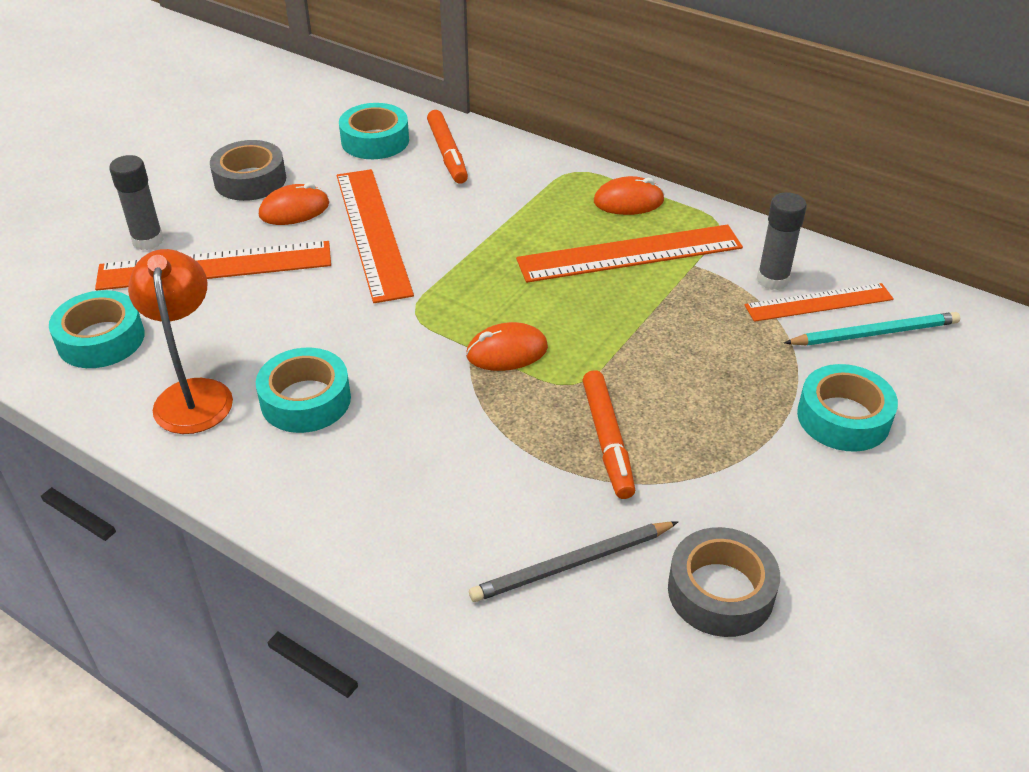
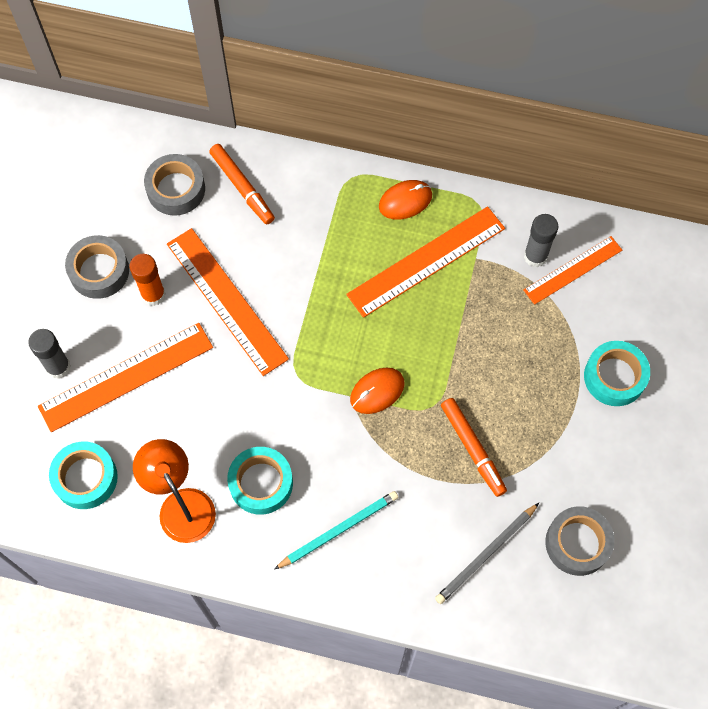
camera: 20 degrees left, 25 degrees up
orange mouse [259,183,329,225] -> orange glue stick [129,254,166,306]
turquoise tape [339,103,409,159] -> grey tape [144,154,205,216]
turquoise pencil [784,312,960,346] -> turquoise pencil moved to [274,491,398,570]

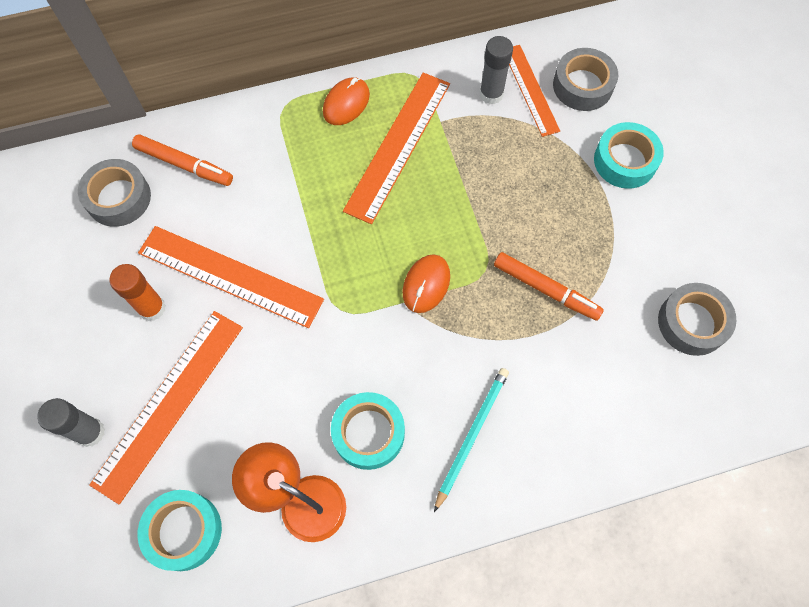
camera: 30 degrees left, 0 degrees up
grey tape [65,235,129,299] -> grey tape moved to [553,48,618,111]
grey pencil [435,503,539,604] -> none
orange ruler [523,236,622,305] -> orange ruler turned 45 degrees counterclockwise [509,45,560,137]

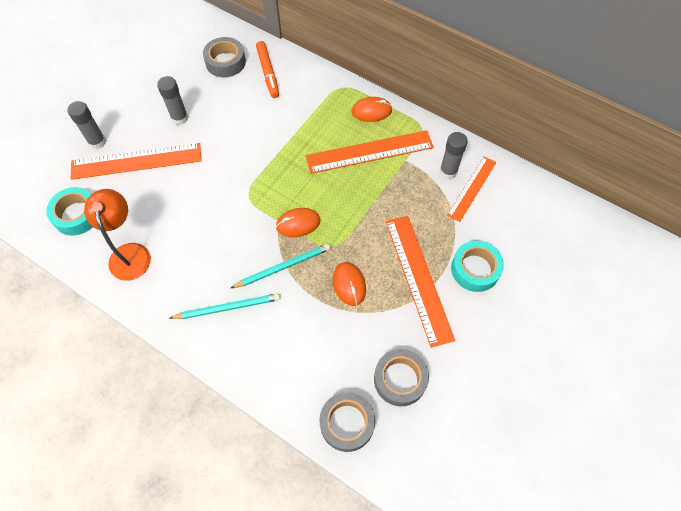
camera: 50 degrees right, 5 degrees down
orange glue stick [109,264,166,321] -> grey glue stick [157,76,188,125]
orange ruler [138,226,324,328] -> orange ruler moved to [386,216,455,348]
turquoise tape [331,392,405,470] -> none
orange marker [494,252,604,321] -> orange mouse [333,262,366,306]
grey tape [553,48,618,111] -> grey tape moved to [320,392,375,452]
none -> turquoise pencil [231,244,331,288]

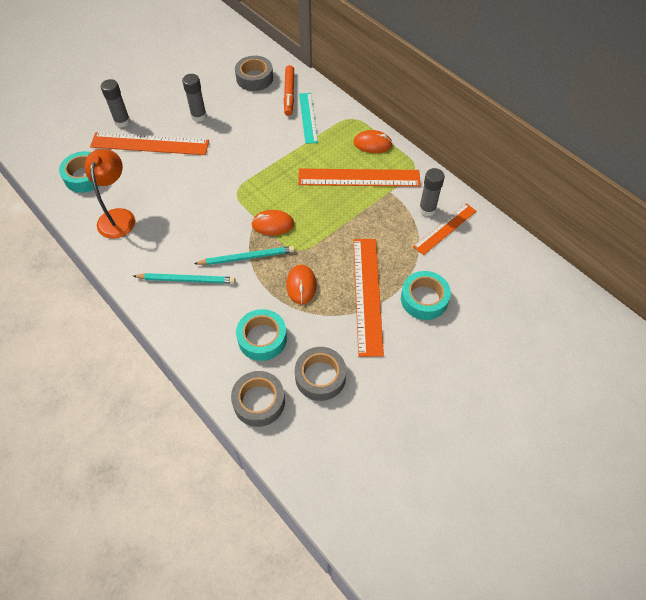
camera: 15 degrees right, 5 degrees down
none -> turquoise tape [236,309,287,361]
none -> turquoise ruler [299,93,318,144]

